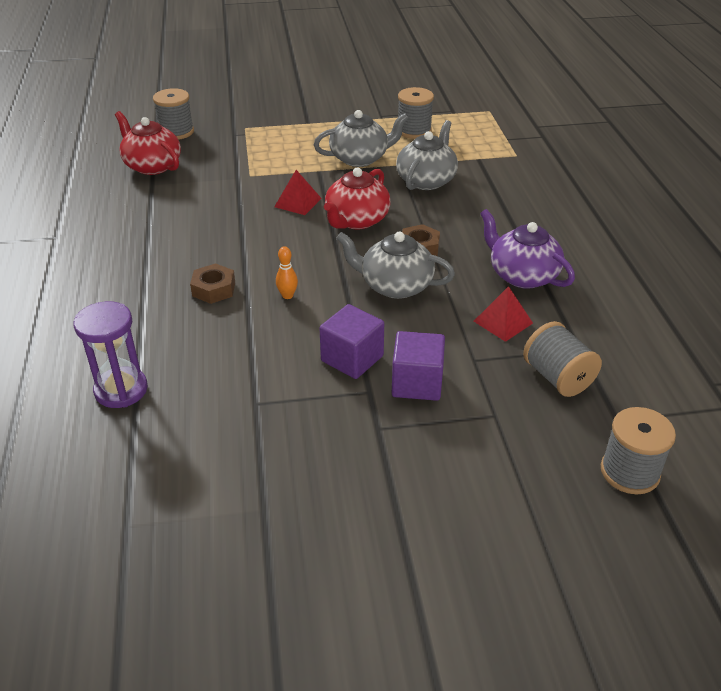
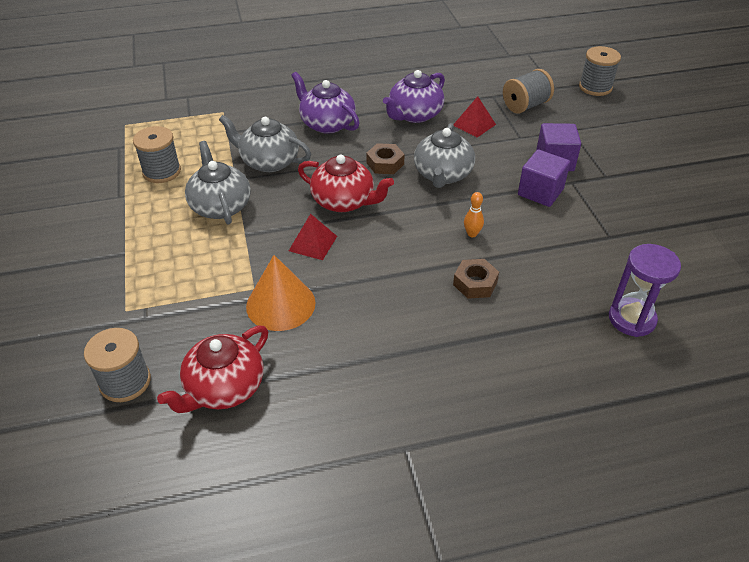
camera: 95 degrees left, 5 degrees up
none -> orange cone [246,255,315,331]
none -> purple teapot [291,72,360,134]

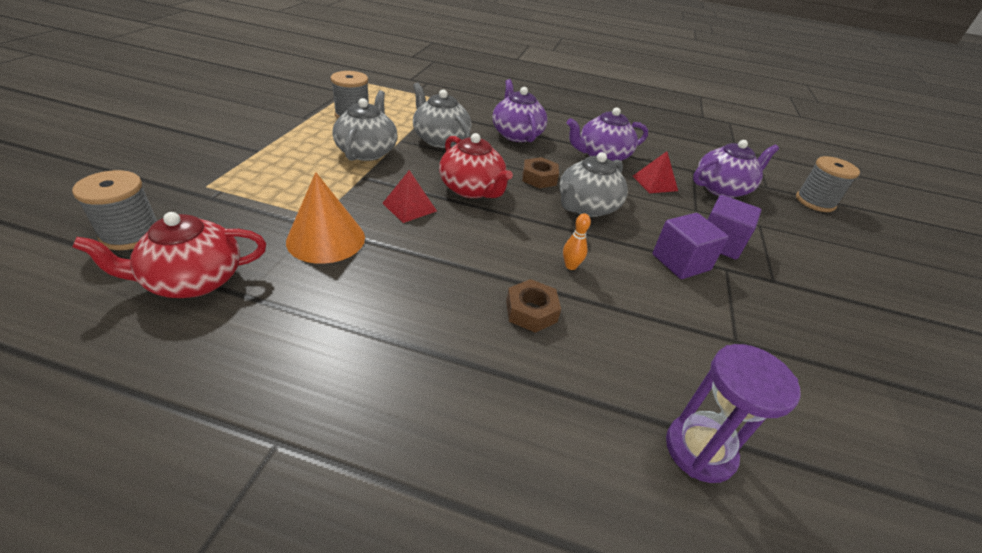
camera: 25 degrees right, 5 degrees down
grey spool [503,69,554,114] -> purple teapot [693,140,779,198]

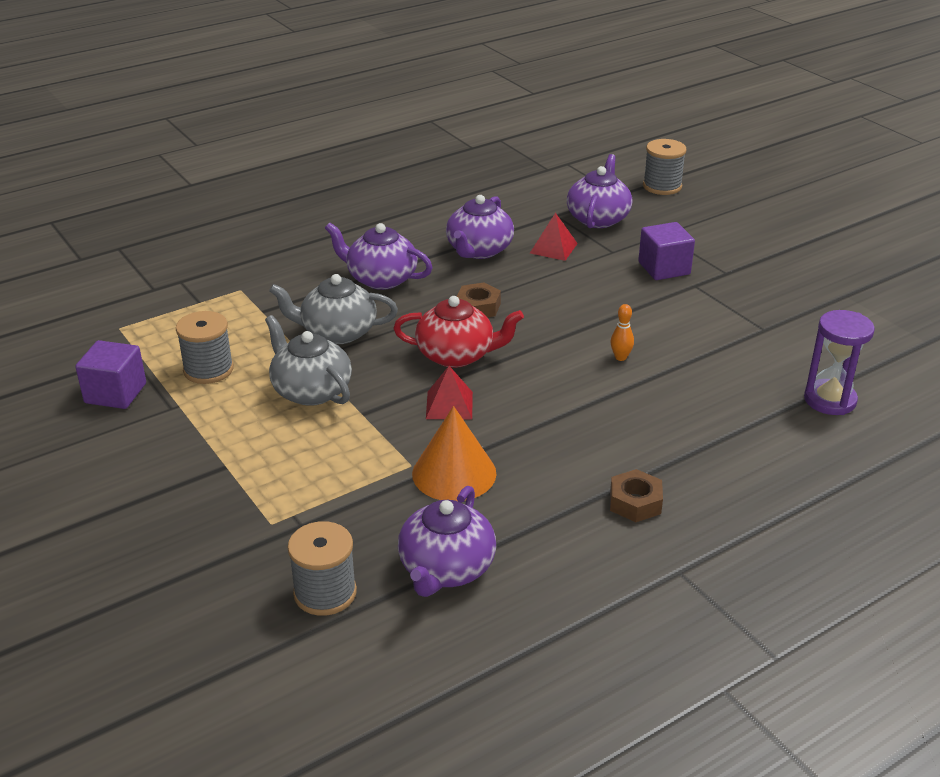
camera: 45 degrees left, 5 degrees down
red teapot [73,212,266,298] -> purple teapot [398,486,496,597]
brown nut [506,279,561,333] -> brown nut moved to [610,469,663,522]
grey teapot [559,152,628,217] -> none
purple cube [653,213,729,279] -> purple cube moved to [75,340,146,409]

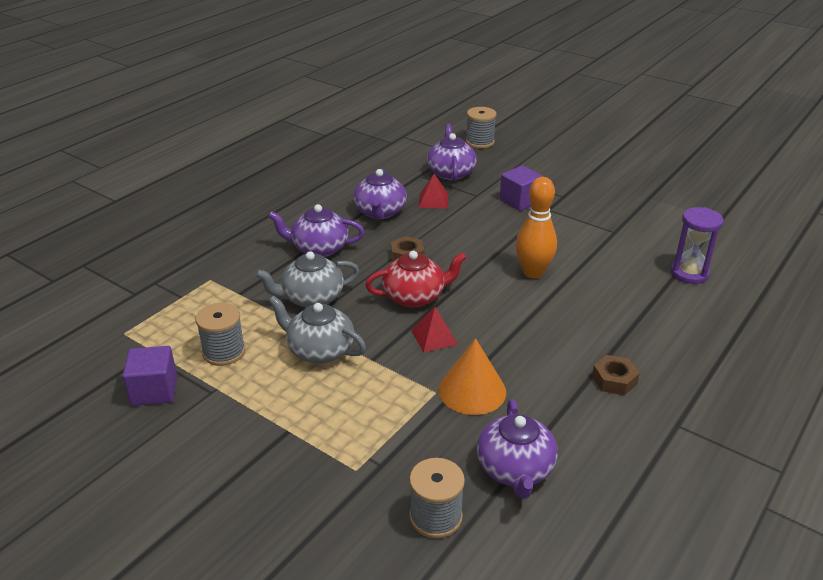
camera: 20 degrees left, 0 degrees up
orange bowling pin [611,304,634,361] -> orange bowling pin [516,177,557,279], size x2.26

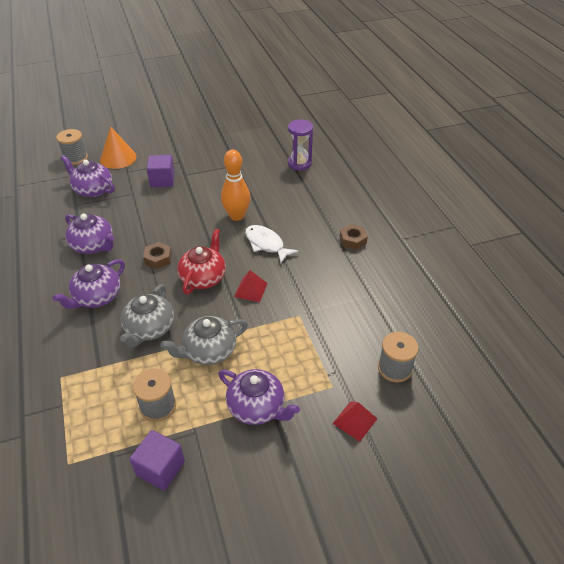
camera: 55 degrees left, 10 degrees up
red pyramid [419,174,448,208] -> red pyramid moved to [332,401,378,442]
orange cone [439,338,506,415] -> orange cone moved to [100,126,137,169]
purple teapot [477,399,558,499] -> purple teapot moved to [218,369,300,425]
none -> white fish [245,225,299,263]

